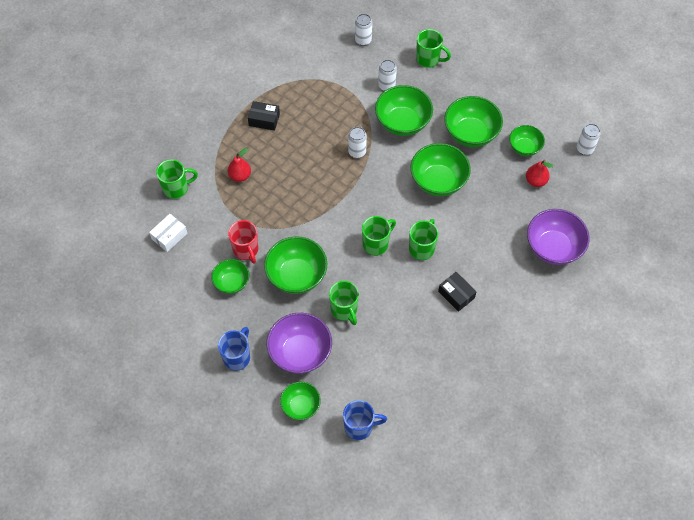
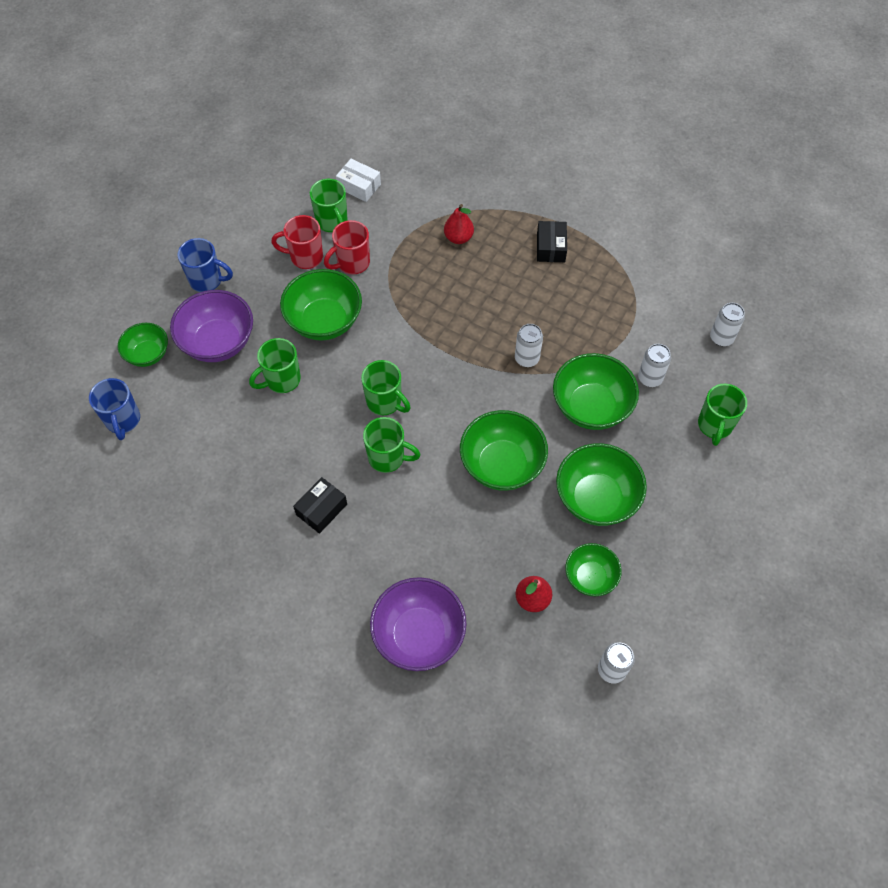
camera: 80 degrees right, 0 degrees up
green mug [156,159,198,199] -> green mug moved to [310,179,348,232]
green bowl [211,259,249,294] -> red mug [271,215,323,269]

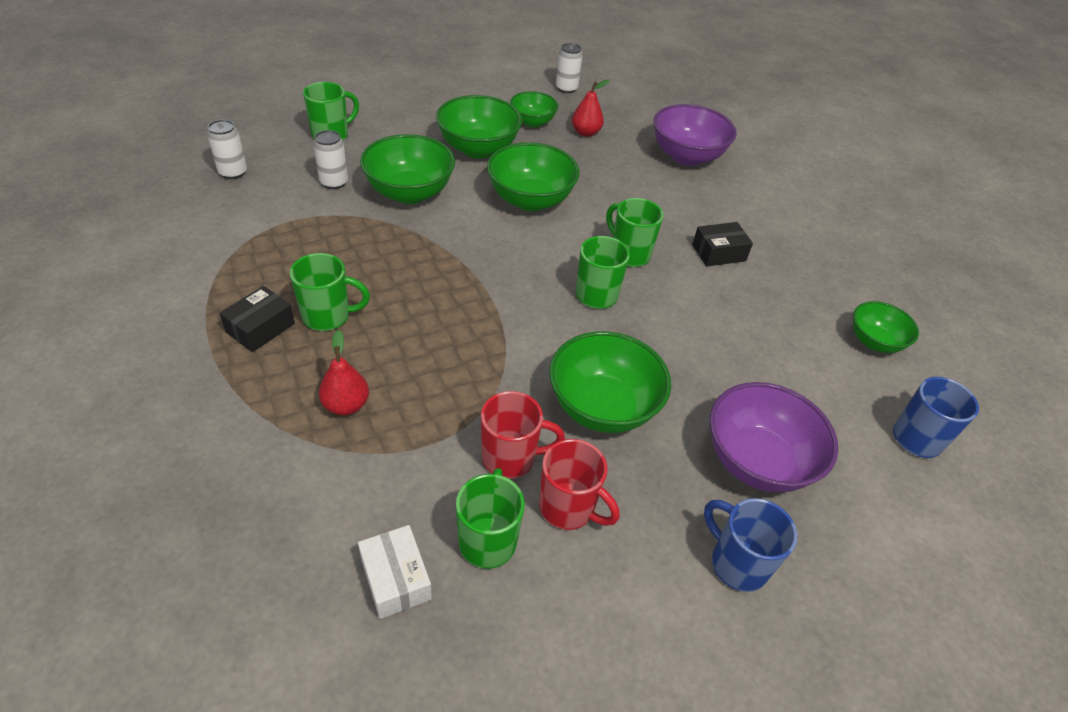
camera: 150 degrees left, 15 degrees down
green bowl [117,323,168,367] -> green bowl moved to [853,301,919,353]
green mug [249,338,301,393] -> green mug moved to [290,253,370,331]
white can [515,324,543,367] -> none

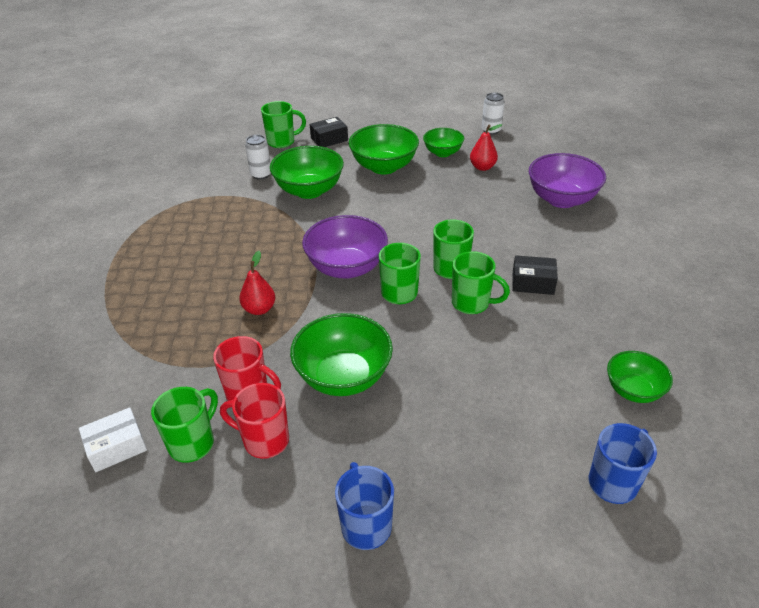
camera: 30 degrees right, 5 degrees down
white can [207,120,247,179] -> none
black box [219,286,295,352] -> black box moved to [310,117,348,147]
green mug [290,253,370,331] -> green mug moved to [452,251,510,314]
red pear [319,330,369,415] -> red pear moved to [239,251,275,315]
white box [358,525,432,619] -> white box turned 60 degrees clockwise [79,407,147,472]
green bowl [487,142,579,211] -> none
red mug [539,439,620,530] -> red mug turned 135 degrees clockwise [220,383,289,459]
purple bowl [710,382,838,493] -> purple bowl moved to [302,215,388,279]

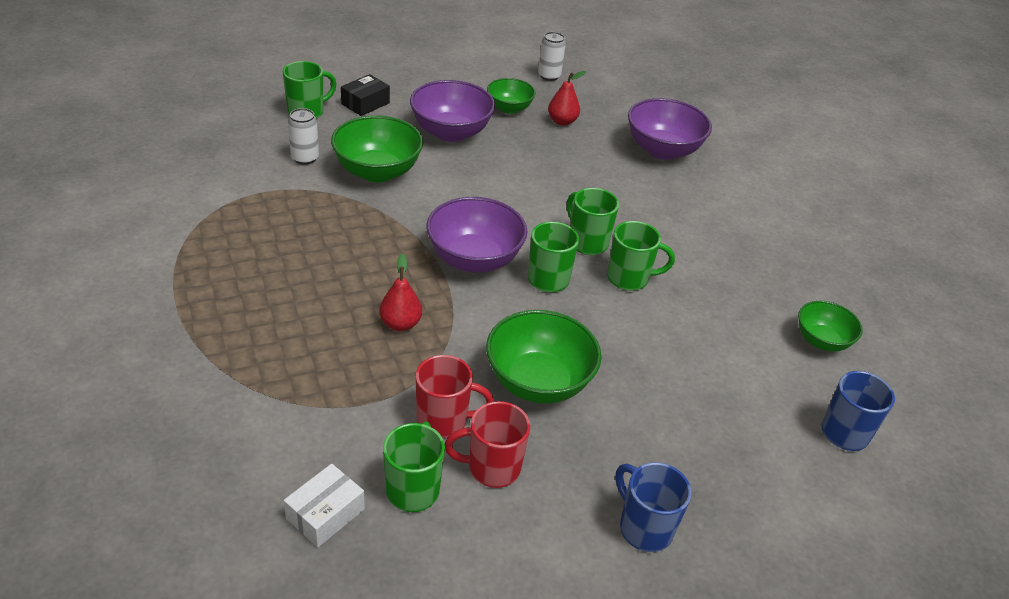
camera: 25 degrees left, 0 degrees up
green bowl [349,124,419,174] -> purple bowl [410,80,495,142]
black box [512,255,558,295] -> none

